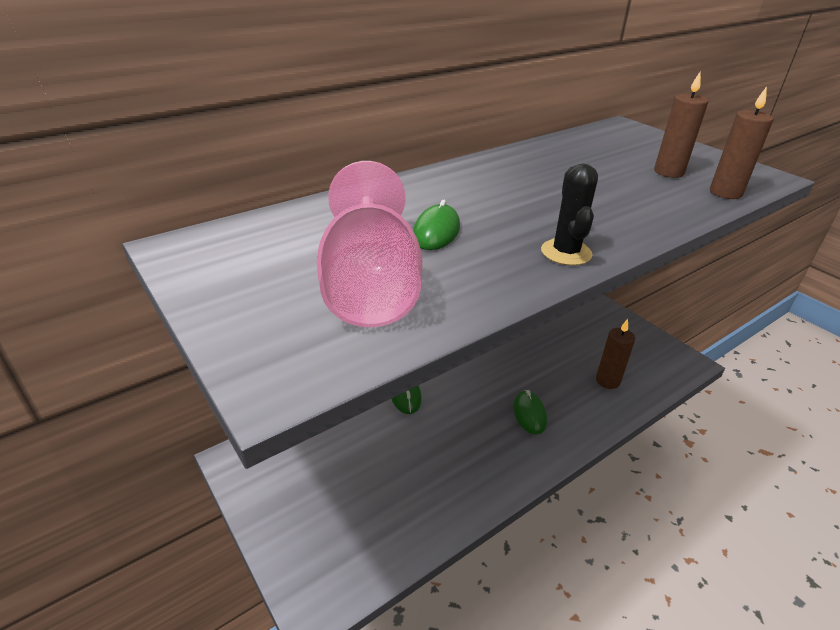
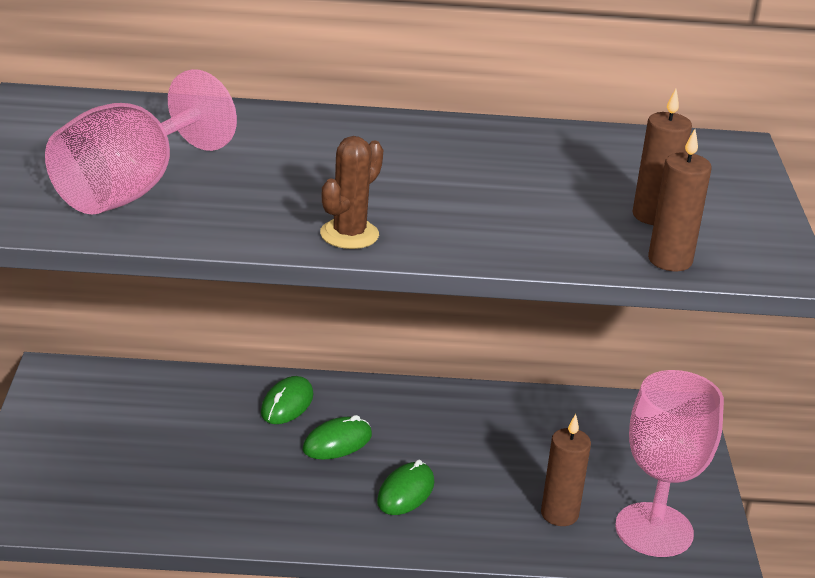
camera: 35 degrees right, 5 degrees down
green mouse [413,200,460,250] -> green mouse moved to [303,415,372,460]
black cactus [541,164,598,266] -> brown cactus [320,136,383,249]
none -> pink goblet [615,370,724,557]

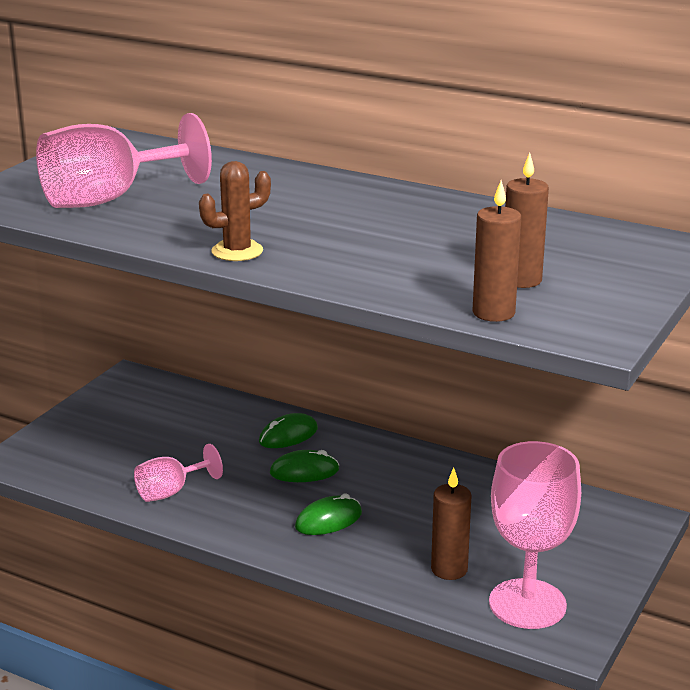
camera: 30 degrees right, 5 degrees down
none -> pink goblet [134,444,223,502]

